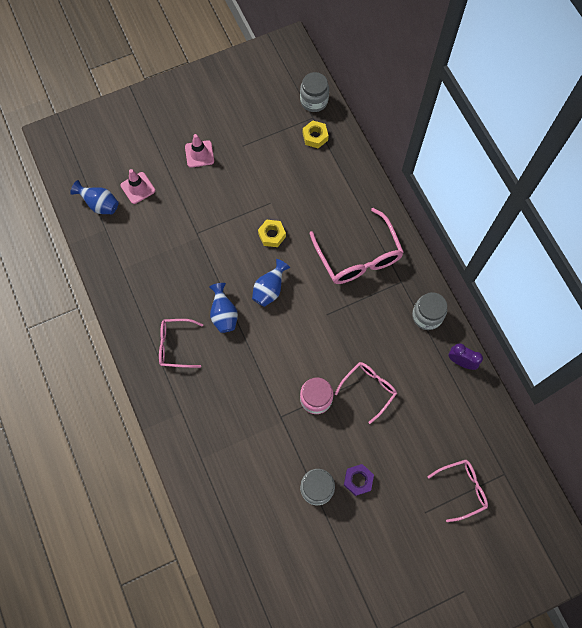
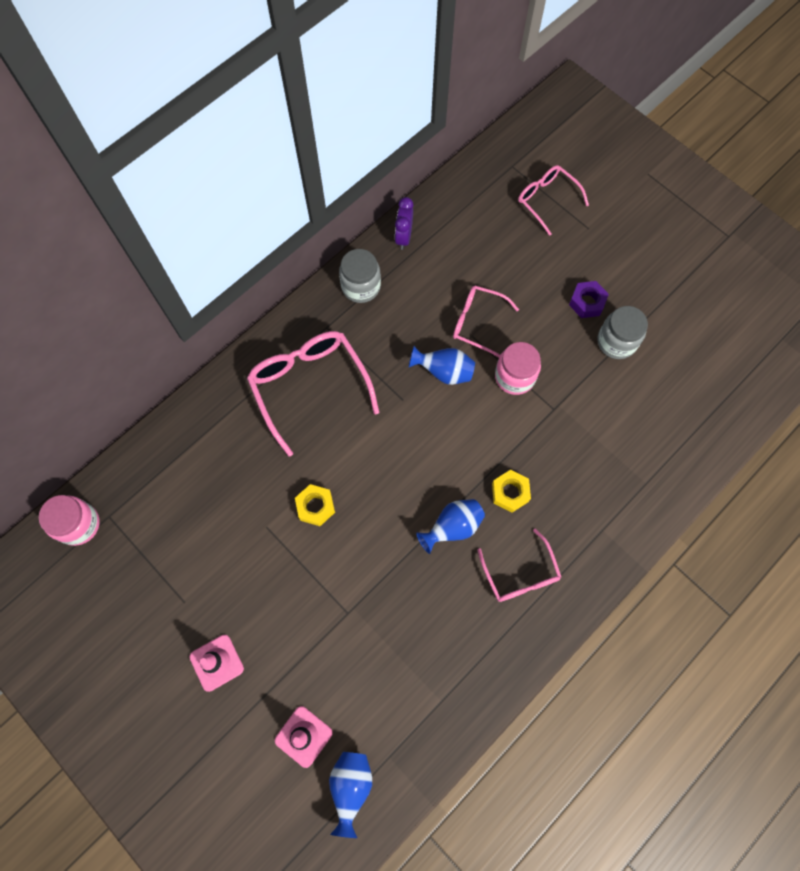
camera: 110 degrees left, 0 degrees up
blue vase [252,259,290,307] -> blue vase moved to [408,346,475,385]
grey jar [300,72,329,112] -> pink jar [39,495,100,546]
yellow nut [303,120,329,148] -> yellow nut moved to [492,470,531,513]
pink glasses [309,208,404,284] -> pink glasses turned 75 degrees counterclockwise [247,331,379,457]

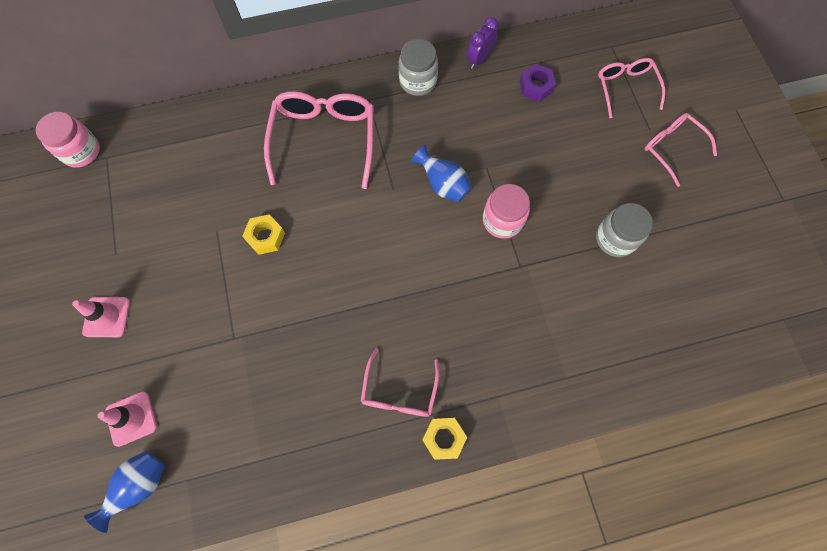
camera: 30 degrees right, 0 degrees up
blue vase [416,499,485,554] -> none
pink glasses [453,286,519,357] -> pink glasses moved to [644,113,717,187]
yellow nut [492,470,531,513] -> yellow nut moved to [422,418,467,460]
purple nut [569,281,609,318] -> purple nut moved to [519,64,556,102]

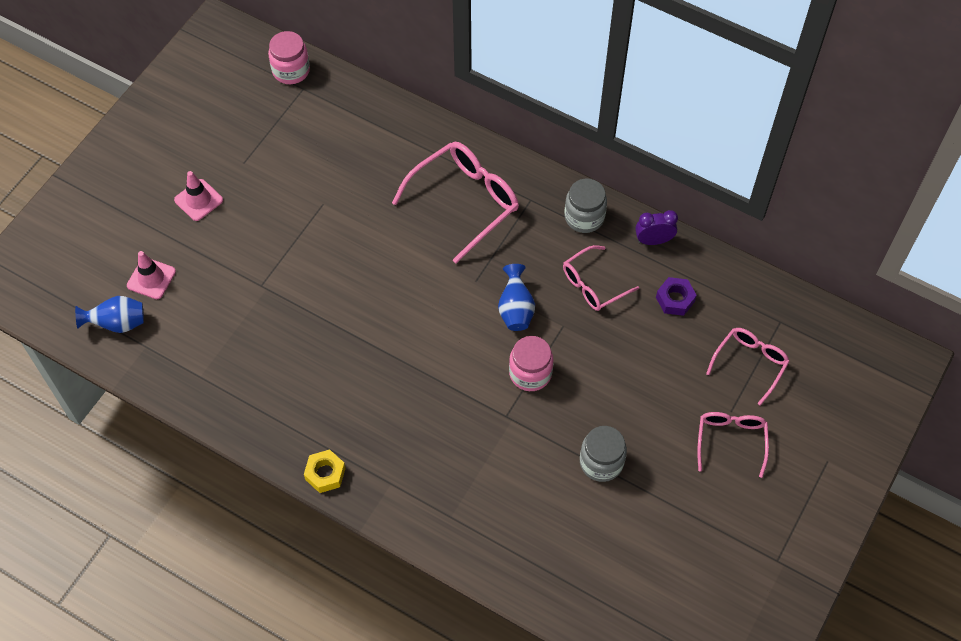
camera: 45 degrees right, 10 degrees down
yellow nut [242,214,285,255] -> none
pink glasses [361,348,439,417] -> pink glasses moved to [563,245,639,311]

